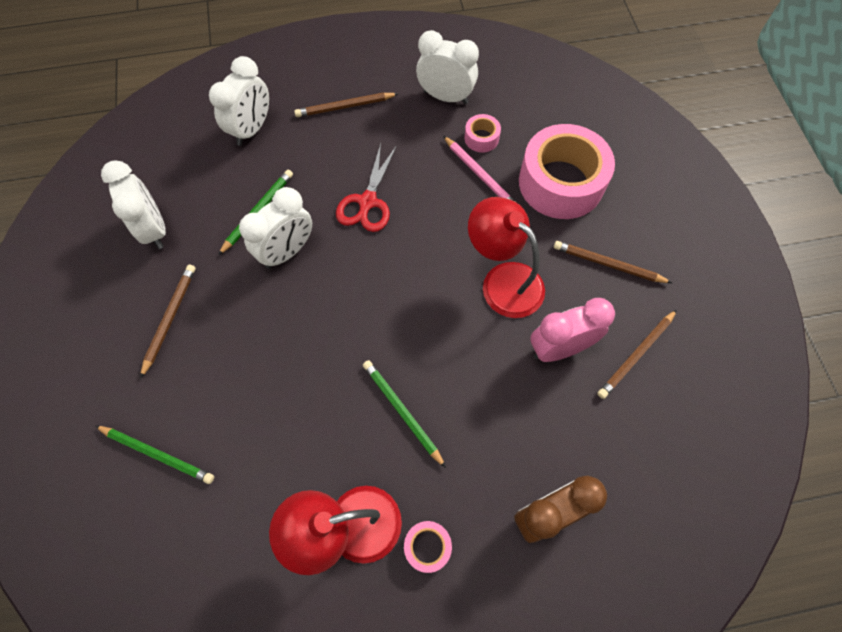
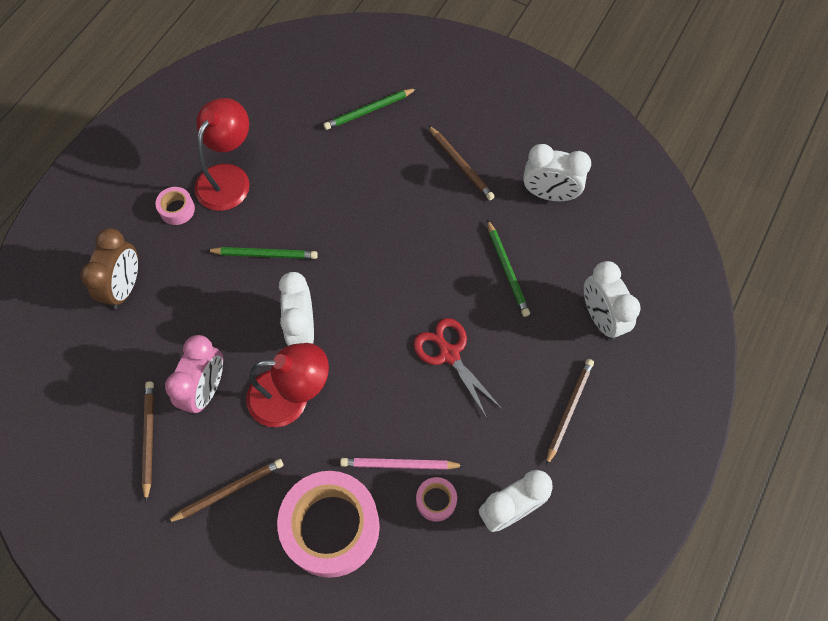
camera: 130 degrees right, 0 degrees up
white clock [239,187,312,269] -> white clock moved to [279,272,314,346]

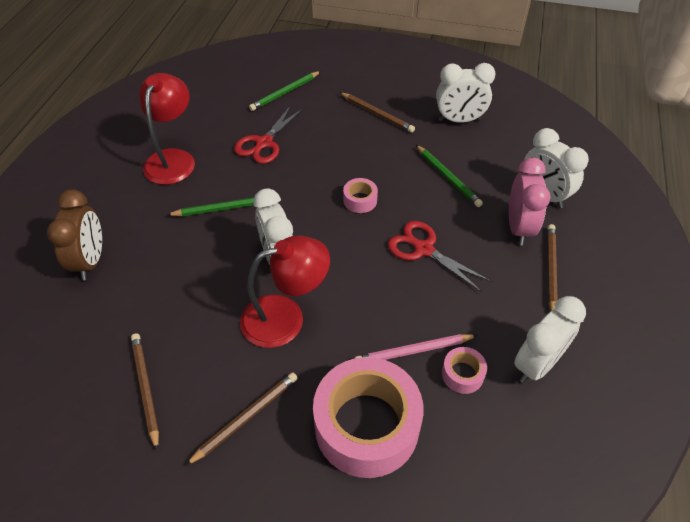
camera: 15 degrees left, 15 degrees down
pink tape [155,187,195,225] -> pink tape moved to [343,178,378,213]
pink clock [165,335,223,414] -> pink clock moved to [509,157,551,245]
none -> red scissors [234,105,303,164]

